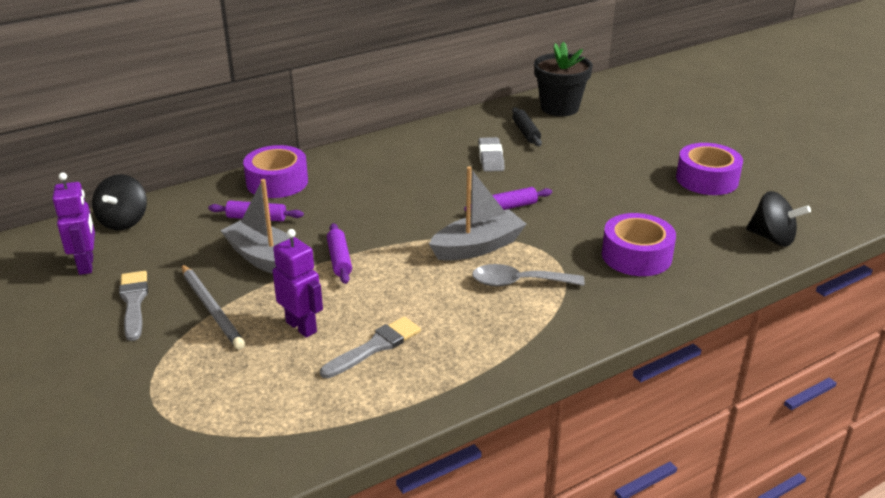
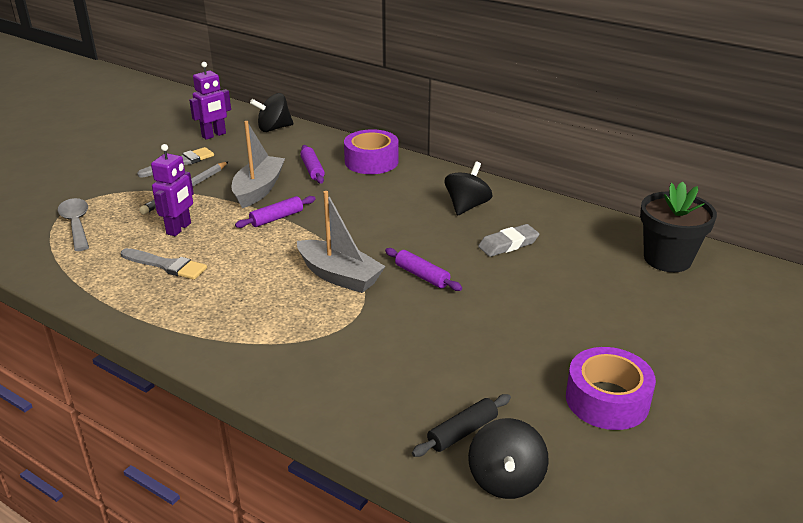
camera: 65 degrees right, 0 degrees up
grey spoon [472,264,585,286] -> grey spoon moved to [58,198,89,251]
black rolling pin [512,107,542,146] -> black rolling pin moved to [412,394,511,457]
purple tape [602,213,676,276] -> none
none -> black spinning top [445,161,493,216]

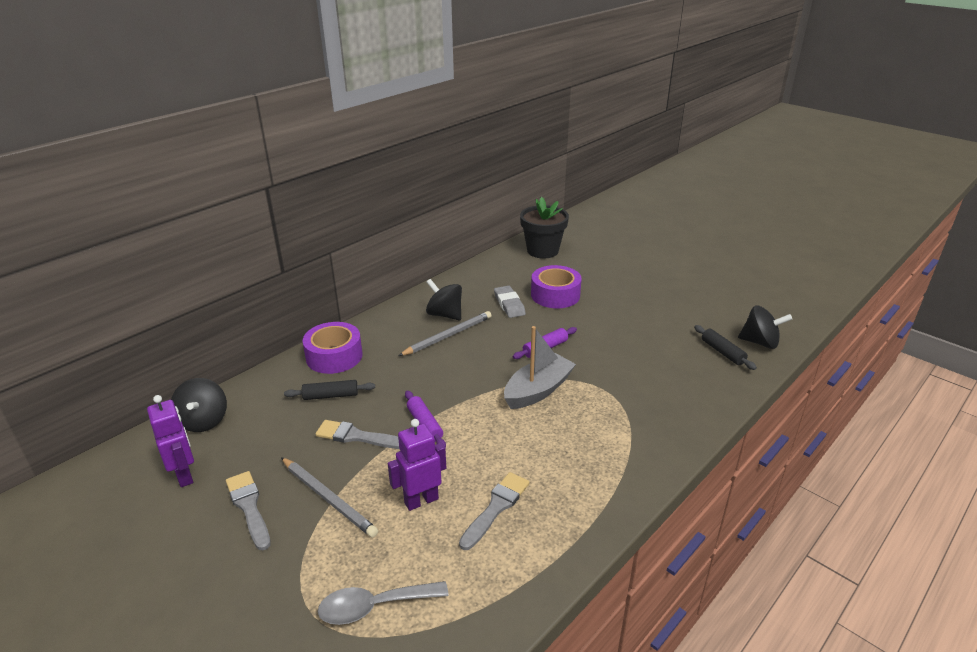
camera: 80 degrees left, 0 degrees up
purple robot [151,144,194,236] -> purple robot turned 60 degrees counterclockwise [388,419,446,511]
grey boat [232,121,285,208] -> grey brush [316,420,399,449]
purple rolling pin [300,145,325,184] -> black rolling pin [284,380,375,400]
purple tape [566,347,656,430] -> purple tape moved to [531,265,582,308]
none -> grey pencil [398,311,492,356]

